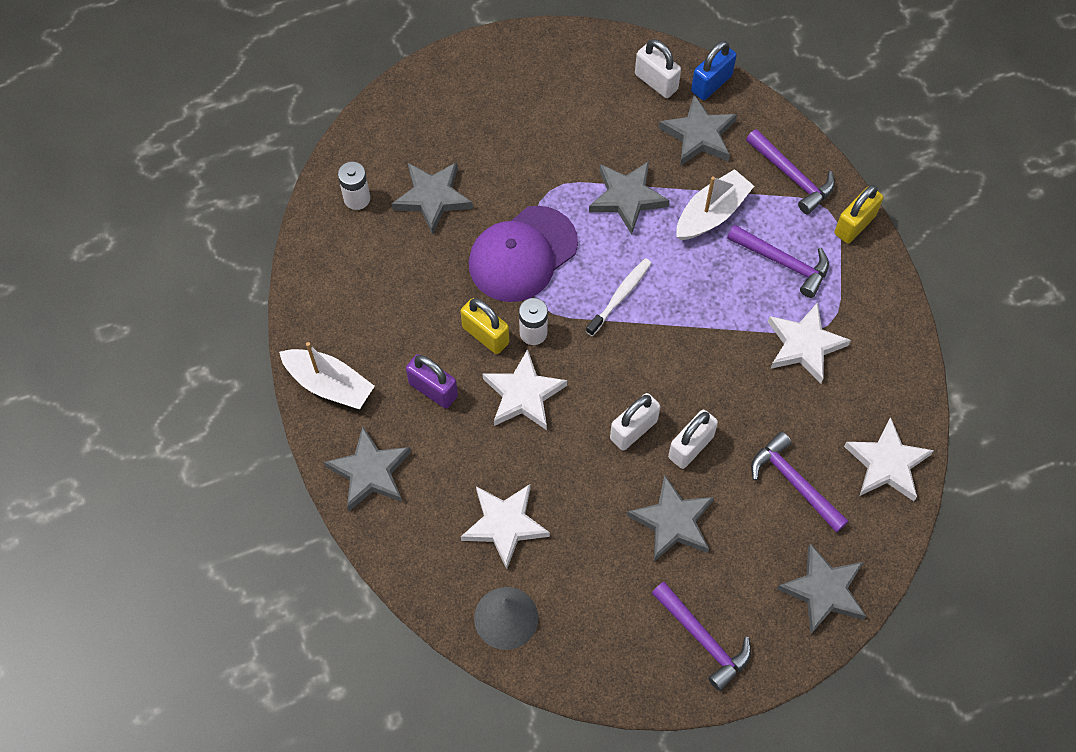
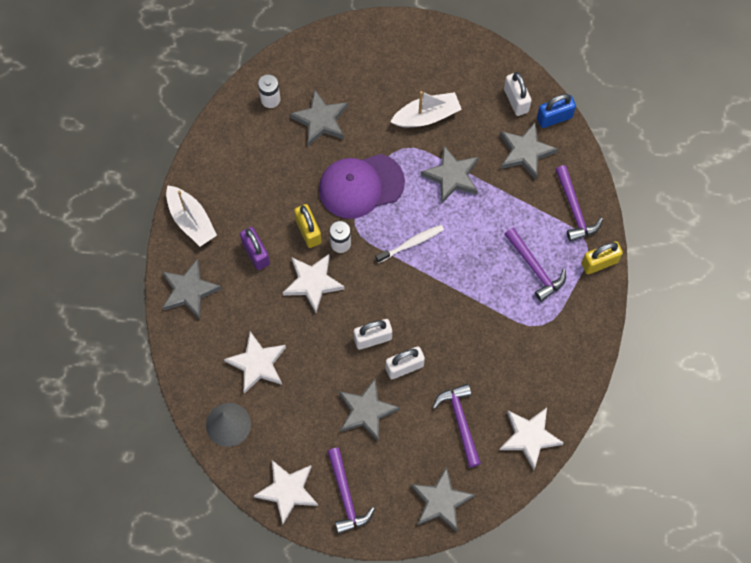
camera: 25 degrees right, 5 degrees up
white boat [676,169,754,240] -> white boat moved to [390,91,462,127]
white star [768,302,851,383] -> white star moved to [254,460,318,524]

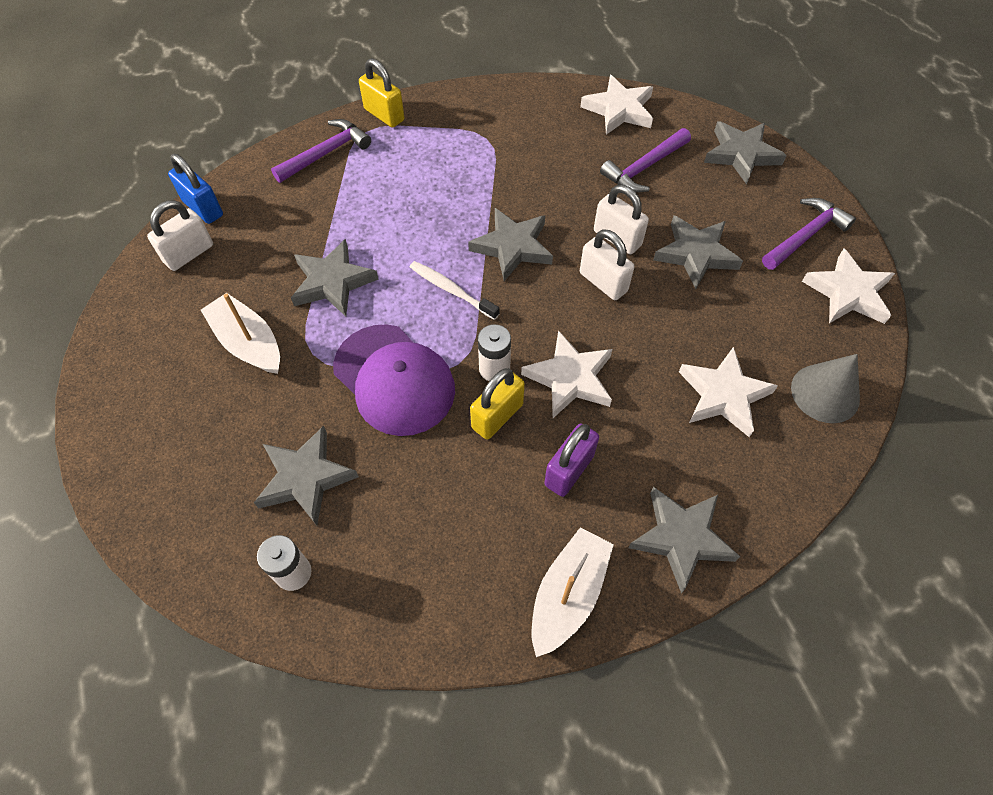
camera: 115 degrees left, 10 degrees down
grey star [500,121,558,179] -> grey star moved to [468,208,553,281]
purple hammer [504,227,566,302] -> none

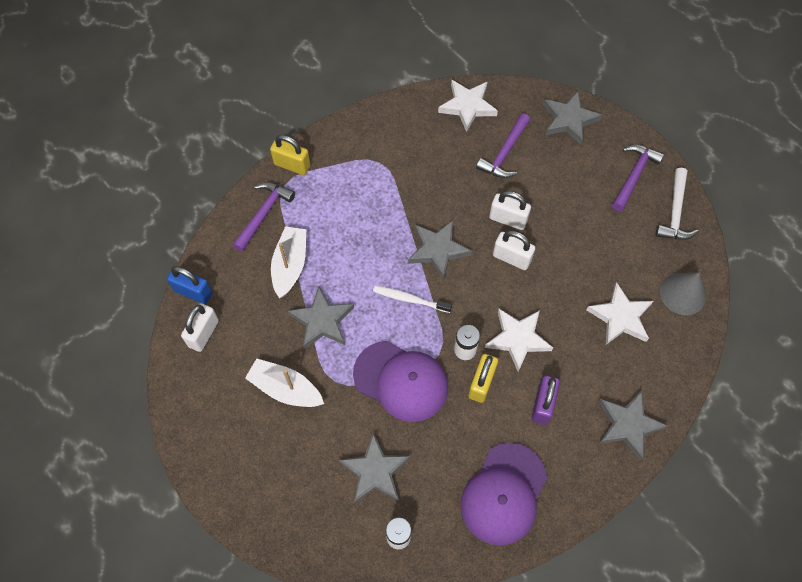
camera: 20 degrees left, 5 degrees up
white boat [532,527,614,657] -> white boat moved to [271,226,306,298]
grey star [653,216,743,289] -> none
white star [802,249,895,324] -> white hammer [655,168,699,240]
none -> purple cap [461,443,547,546]

